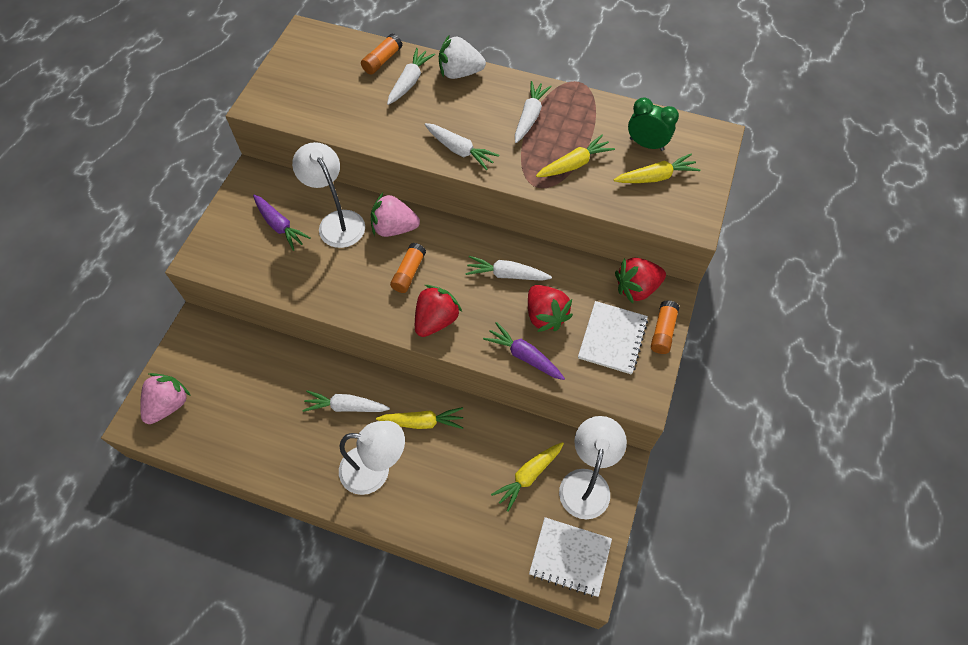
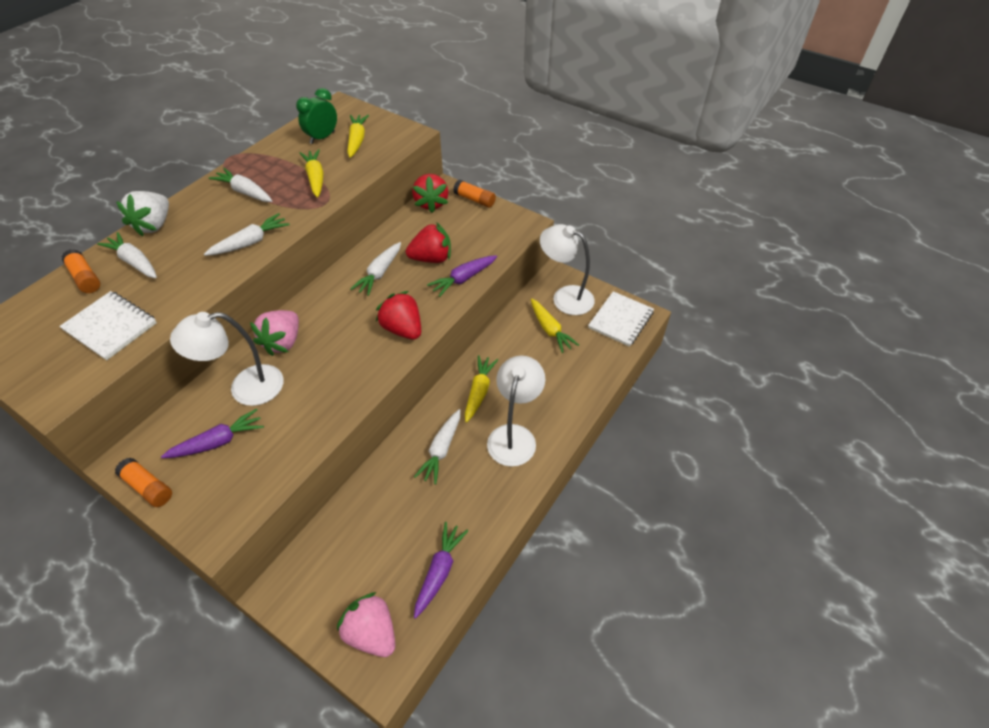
camera: 75 degrees left, 10 degrees down
orange glue stick [390,243,426,293] -> orange glue stick moved to [115,458,172,507]
white notebook [578,301,648,374] -> white notebook moved to [59,291,157,360]
none -> purple carrot [414,522,468,619]

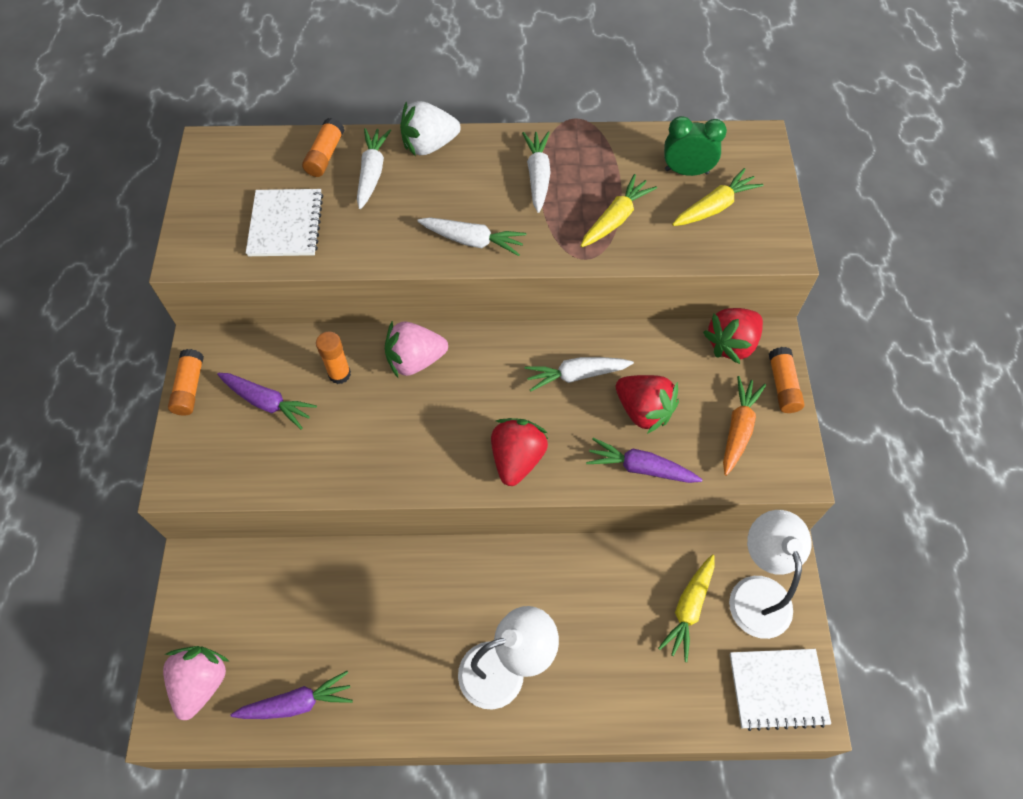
camera: 55 degrees right, 10 degrees up
white lamp [170,312,284,406] -> orange glue stick [316,331,351,384]
white carrot [414,409,461,484] -> none
yellow carrot [465,355,498,423] -> none
none -> orange carrot [723,376,766,476]

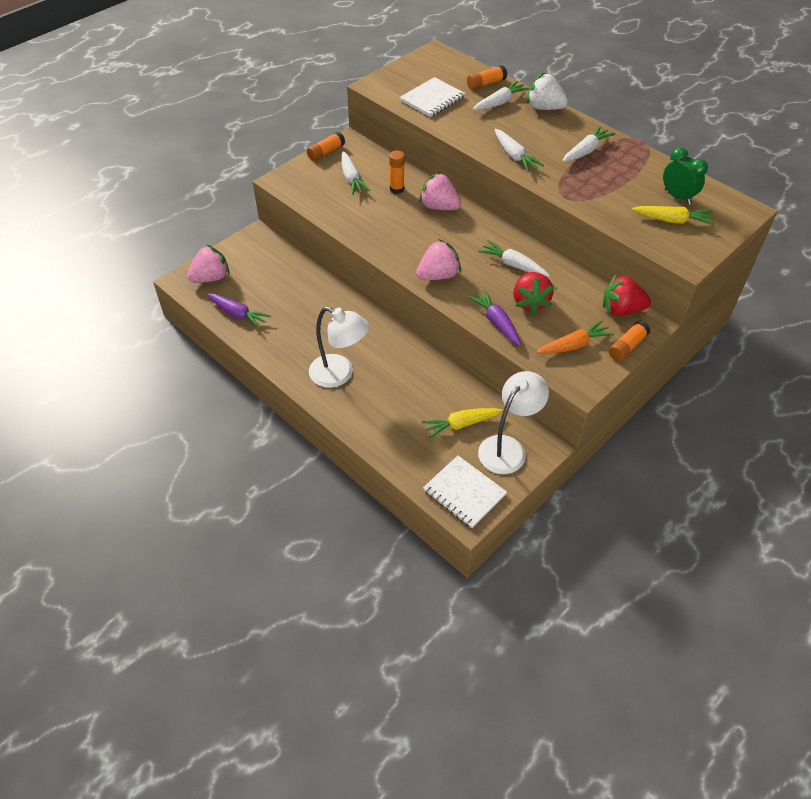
camera: 45 degrees right, 10 degrees down
purple carrot [217,373,317,430] -> white carrot [341,151,370,195]
red strawberry [491,418,548,486] -> pink strawberry [416,239,461,280]
yellow carrot [581,174,657,247] -> none

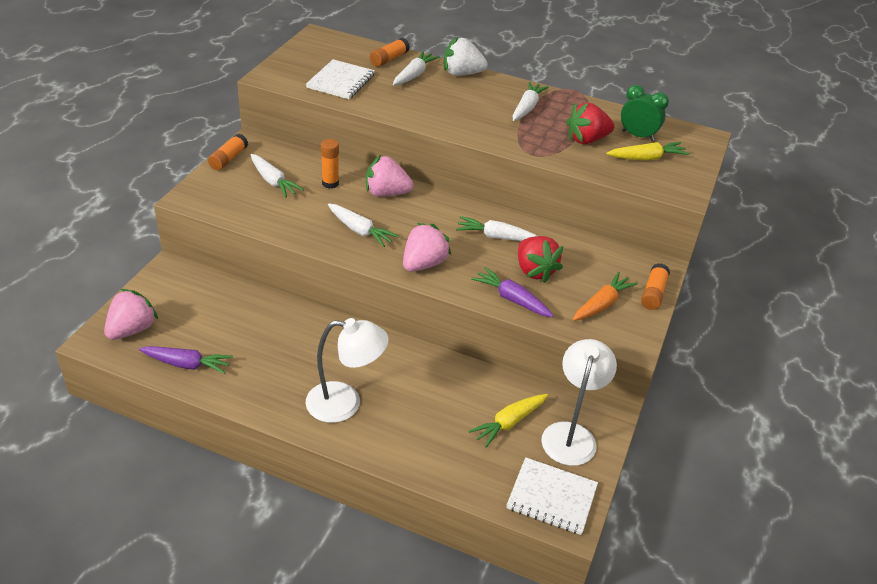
camera: 25 degrees left, 10 degrees down
white carrot [495,129,544,172] -> white carrot moved to [328,204,399,247]
red strawberry [603,274,651,316] -> red strawberry moved to [566,102,614,144]

